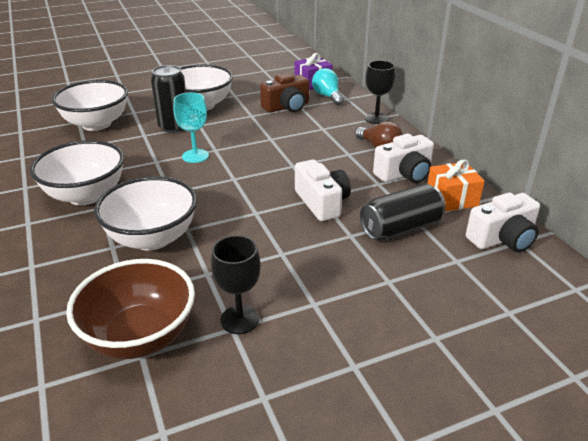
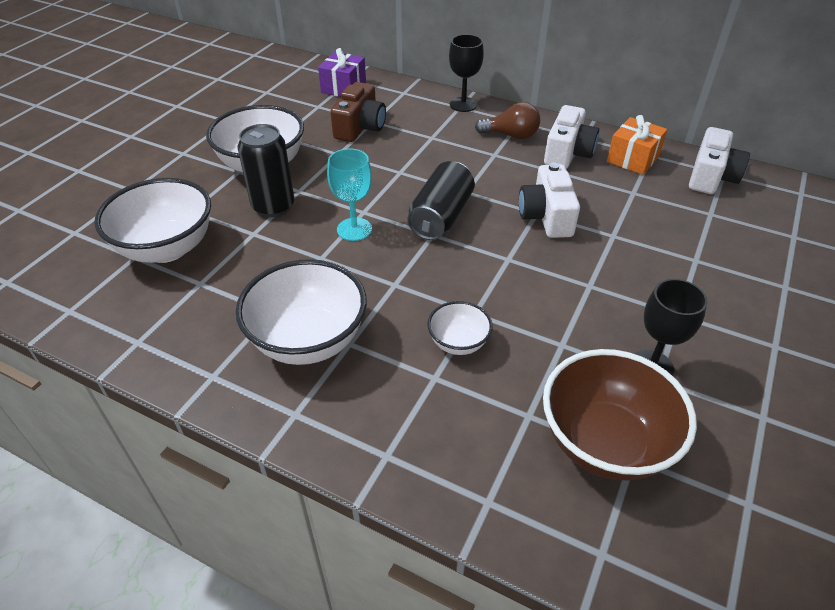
camera: 40 degrees left, 10 degrees up
white bowl [94,176,197,251] -> white bowl [427,301,493,355], size x0.51
white camera [295,159,351,221] -> white camera turned 120 degrees counterclockwise [519,162,580,238]
turquoise light bulb [312,68,344,106] -> none
black can [360,184,446,240] -> black can moved to [408,161,475,240]

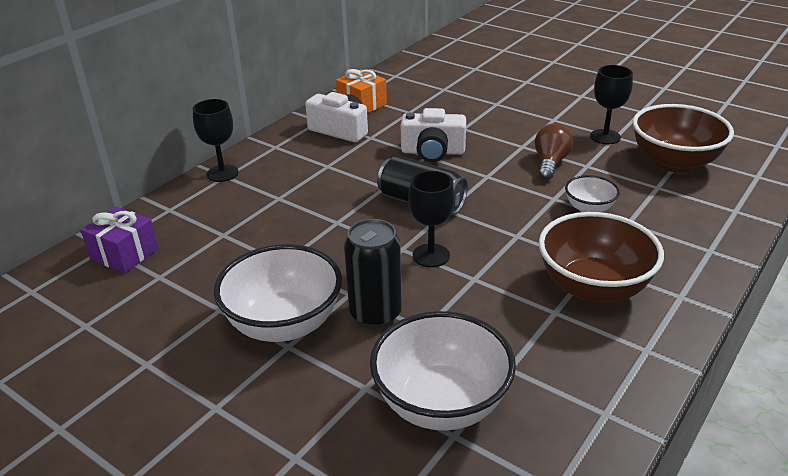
camera: 80 degrees left, 10 degrees down
white bowl [236,259,367,365] -> brown bowl [539,212,664,303]
turquoise goblet [327,149,372,241] -> black goblet [408,171,455,267]
brown camera [330,82,386,142] -> none
brown light bulb [475,102,540,139] -> brown light bulb moved to [535,123,573,180]
white camera [689,127,750,194] -> none

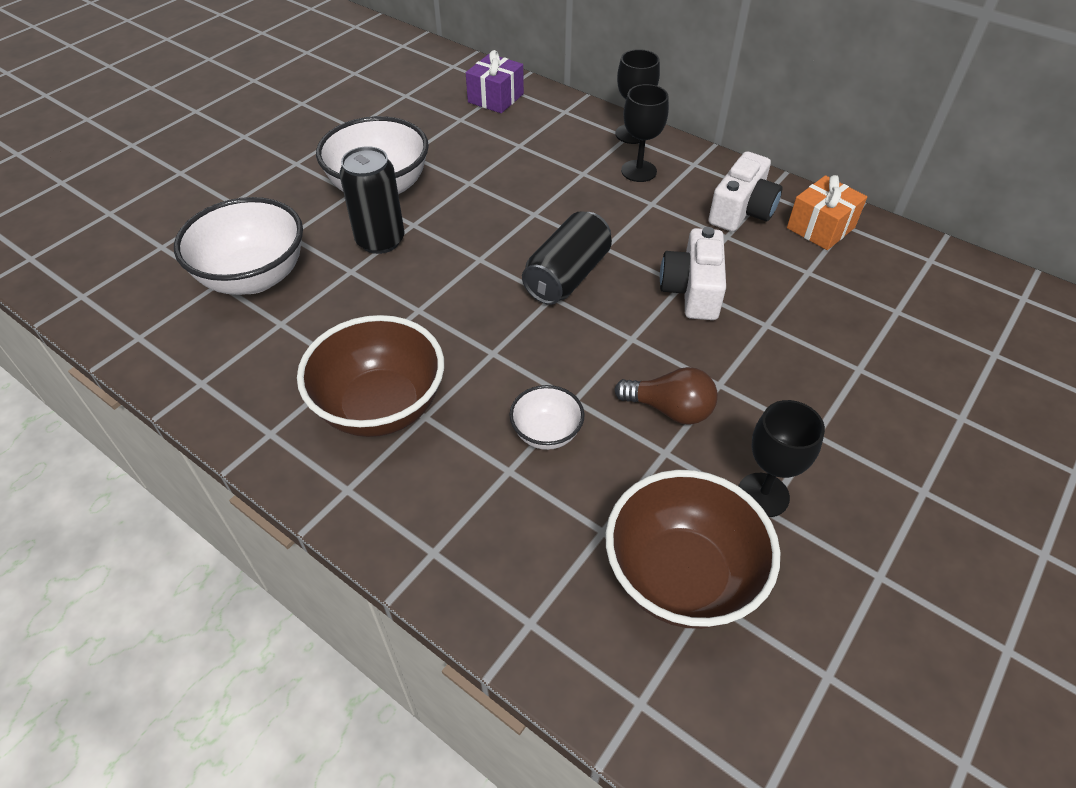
camera: 90 degrees right, 15 degrees up
black goblet [408,171,455,267] -> black goblet moved to [621,84,669,182]

